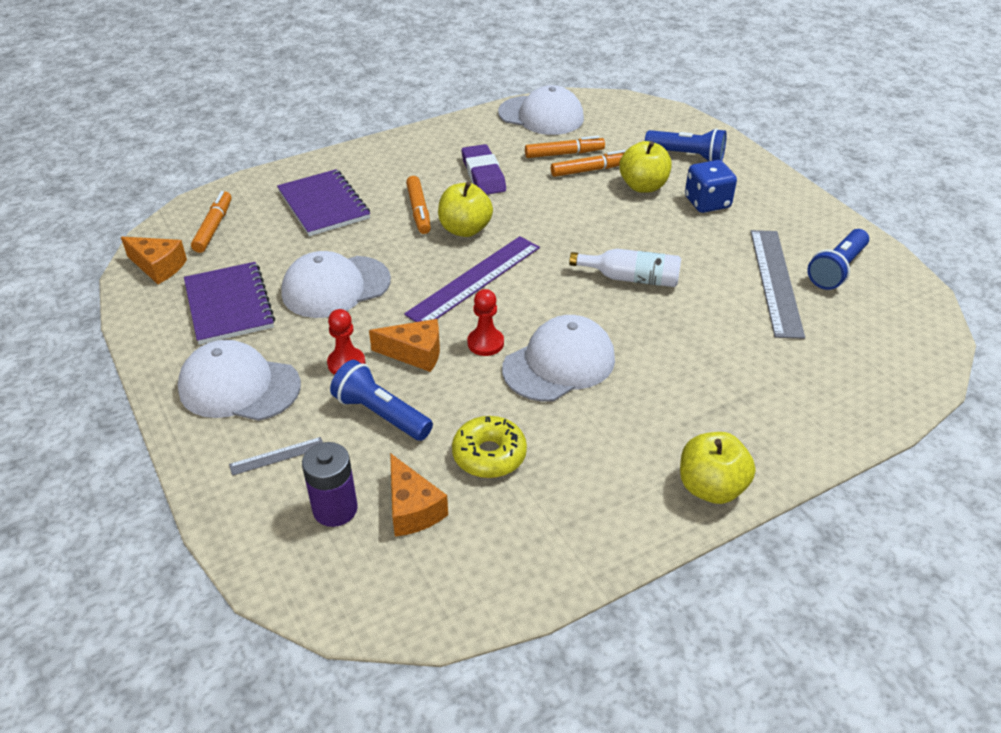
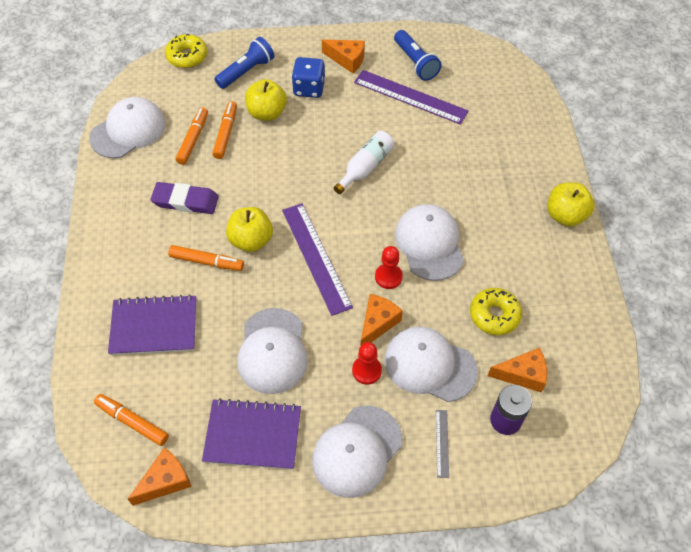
camera: 65 degrees left, 15 degrees up
blue flashlight [330,360,433,441] -> white cap [385,327,478,402]
grey ruler [750,230,805,339] -> purple ruler [354,70,469,125]
none -> yellow donut [165,34,207,68]
none -> orange cheese [322,40,365,73]

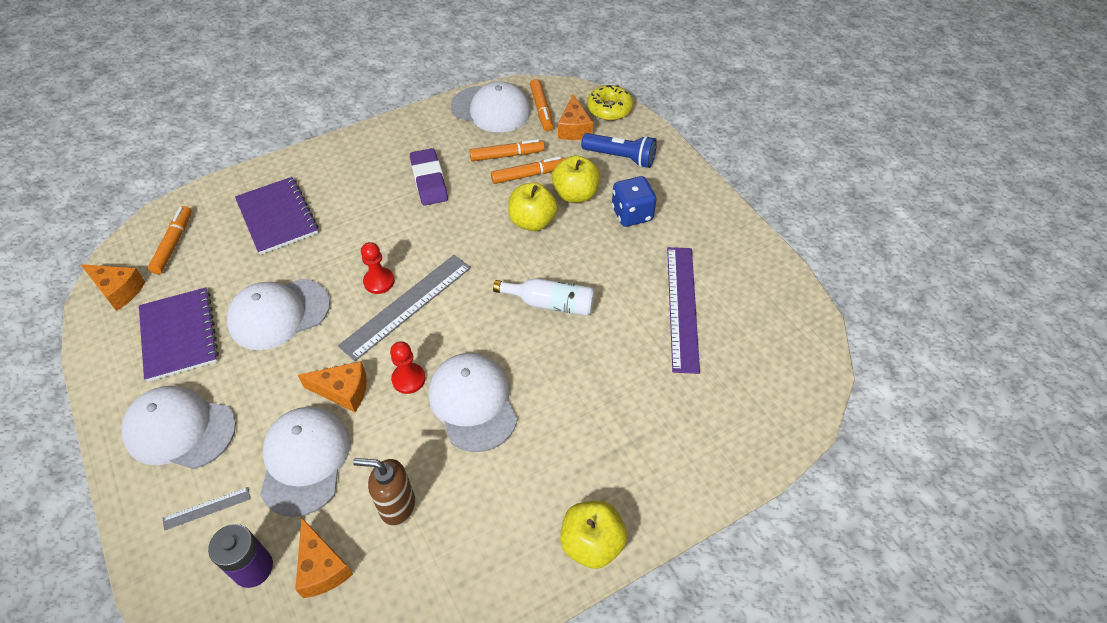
camera: 65 degrees right, 5 degrees down
orange marker [168,245,244,271] -> orange marker moved to [530,79,553,132]
yellow apple [226,207,273,252] -> yellow apple moved to [508,182,558,231]
purple ruler [282,203,353,316] -> grey ruler [338,255,471,361]
orange cheese [322,40,365,73] -> orange cheese moved to [558,94,593,140]
red pawn [352,342,382,385] -> red pawn moved to [361,242,394,294]
blue flashlight [394,30,442,81] -> none
white cap [395,204,464,281] -> white cap turned 75 degrees counterclockwise [428,353,518,452]
yellow donut [470,288,522,335] -> brown soap dispenser [353,458,416,527]

